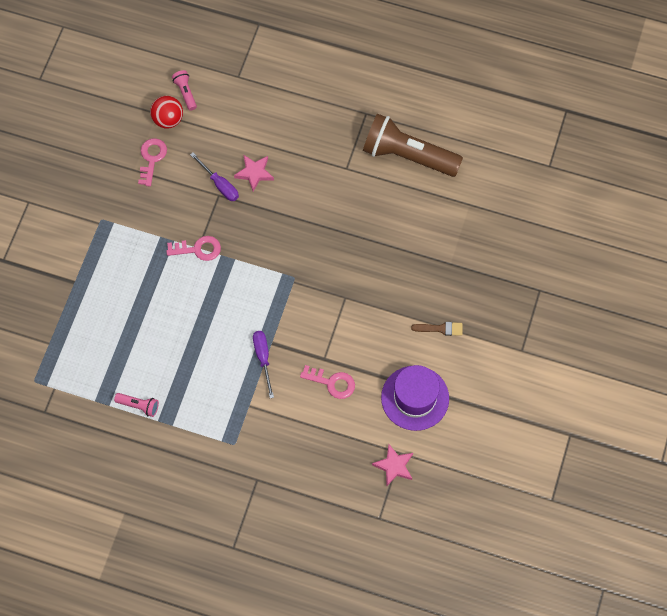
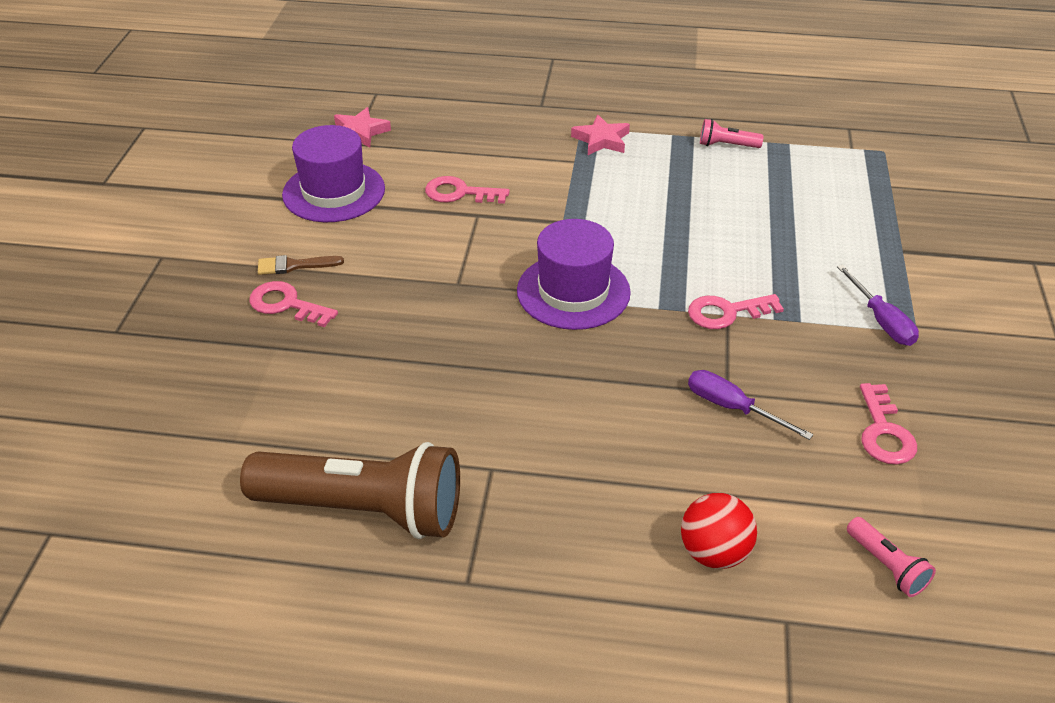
camera: 170 degrees right, 25 degrees down
red ball [150,96,183,129] -> red ball moved to [681,493,757,569]
pink star [234,155,274,192] -> pink star moved to [571,115,630,155]
purple screwdriver [253,331,274,398] -> purple screwdriver moved to [837,265,919,346]
none -> pink key [249,281,338,327]
none -> purple hat [517,219,631,330]

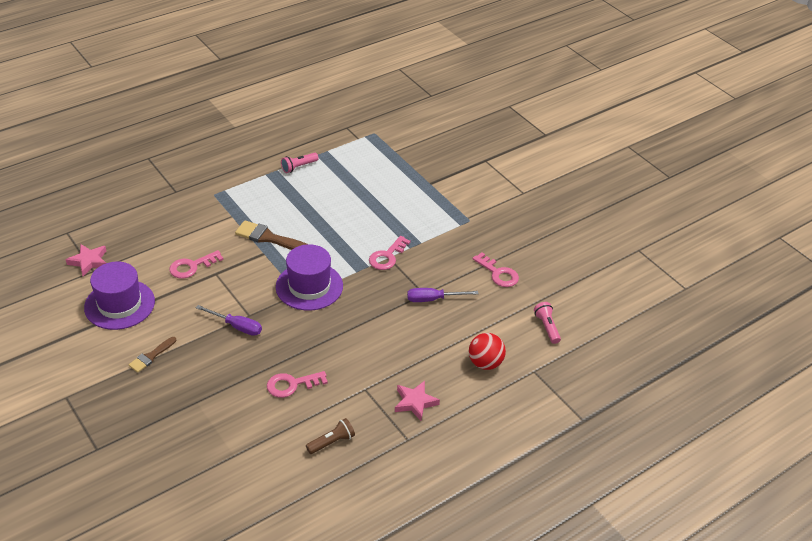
camera: 45 degrees left, 0 degrees up
brown flashlight [240,442,460,539] -> brown flashlight [306,418,355,454], size x0.42
pink key [249,281,338,327] -> pink key moved to [267,371,328,398]
pink star [571,115,630,155] -> pink star moved to [395,381,440,421]
purple screwdriver [837,265,919,346] -> purple screwdriver moved to [196,305,262,336]
pink flashlight [847,517,936,597] -> pink flashlight turned 120 degrees counterclockwise [534,302,561,344]
none -> brown brush [235,220,307,250]

